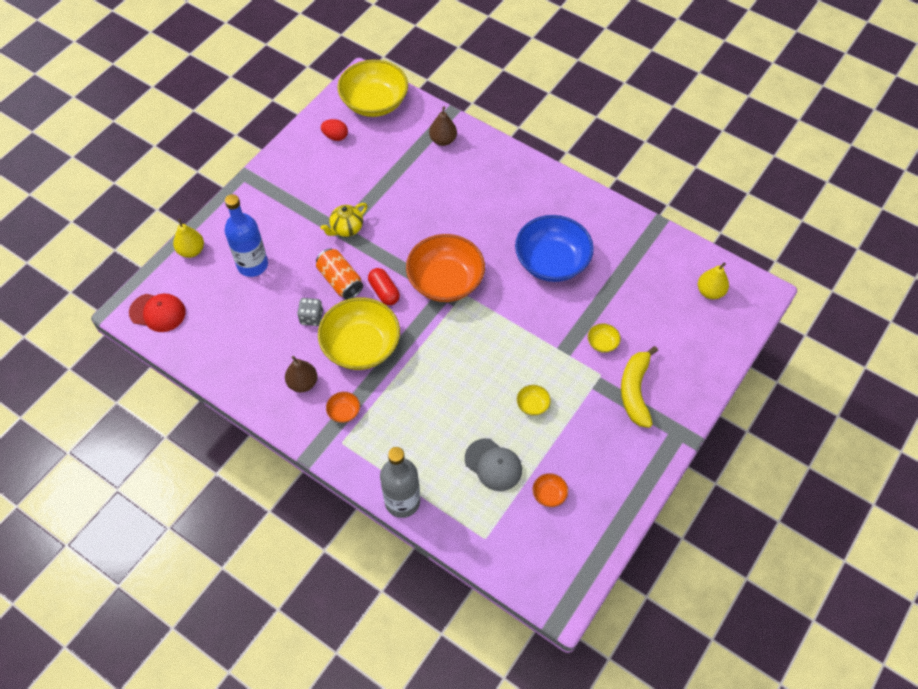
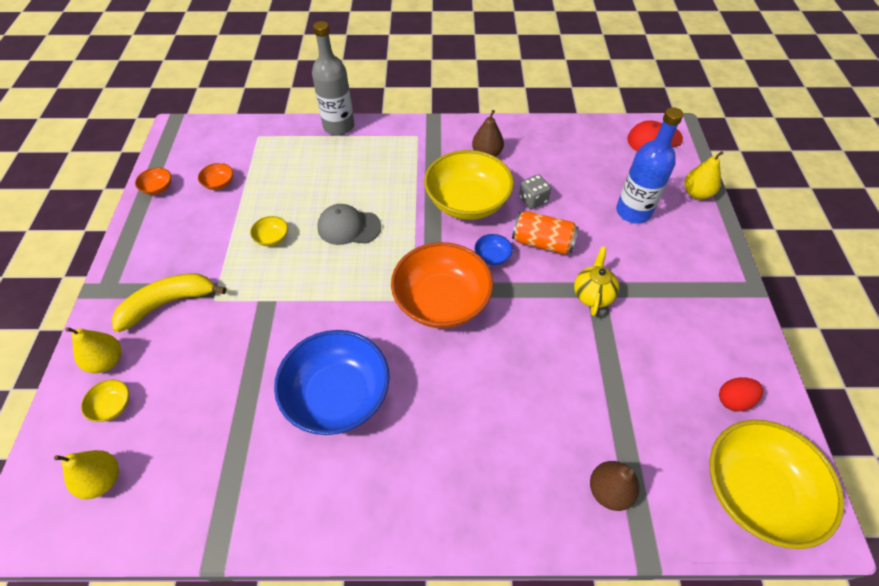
camera: 145 degrees right, 5 degrees down
orange bowl [326,392,360,423] -> orange bowl moved to [135,168,171,195]
red capsule [368,268,400,305] -> blue bowl [475,234,513,265]
grey cap [465,438,522,491] -> grey cap moved to [317,204,381,245]
yellow bowl [588,323,621,353] -> yellow bowl moved to [81,379,129,422]
yellow banana [621,346,658,428] -> yellow banana turned 90 degrees counterclockwise [112,273,226,332]
none -> yellow pear [65,327,121,373]

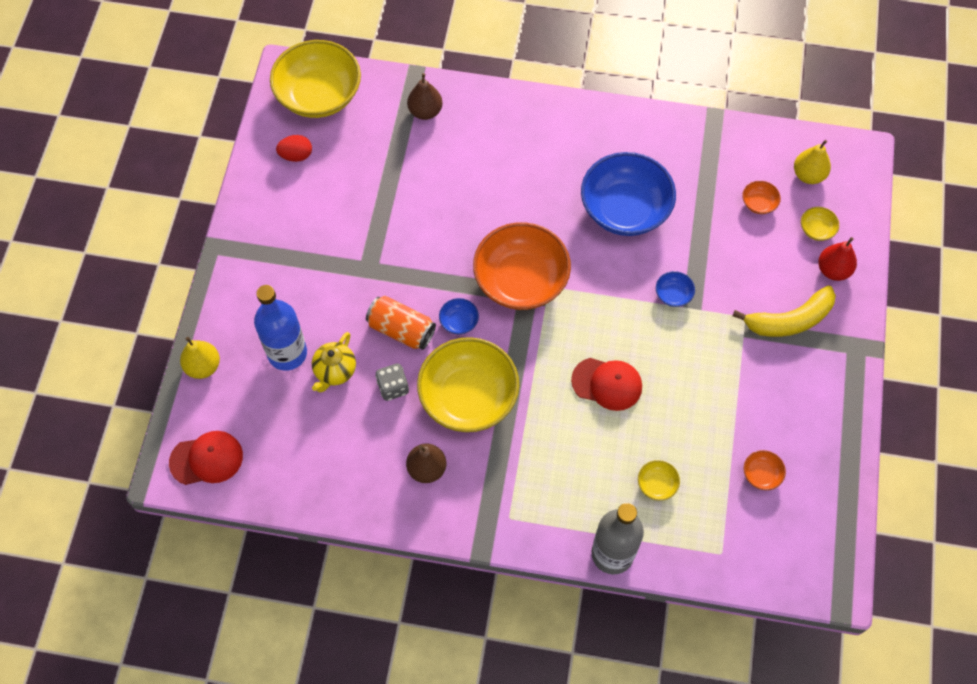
camera: 170 degrees left, 10 degrees up
yellow pear [65,327,121,373] -> red pear [818,237,857,281]
orange bowl [135,168,171,195] -> orange bowl moved to [742,181,781,214]
yellow bowl [250,216,288,246] -> yellow bowl moved to [638,460,680,501]
grey cap [317,204,381,245] -> red cap [571,358,642,411]
yellow teapot [574,246,619,316] -> yellow teapot moved to [312,332,356,392]
none -> blue bowl [656,271,695,307]

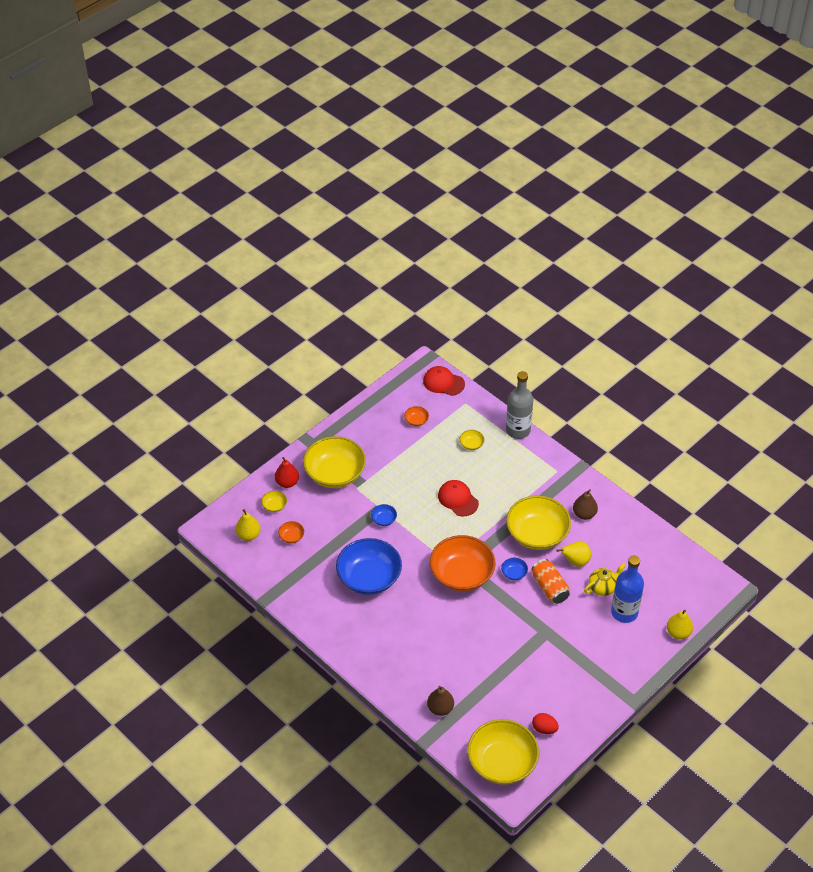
camera: 145 degrees left, 15 degrees down
red cap [169,431,243,485] -> red cap moved to [423,366,465,396]
grey dice [376,364,409,401] -> yellow pear [556,541,591,567]
yellow banana [732,285,836,337] -> yellow bowl [303,436,366,488]

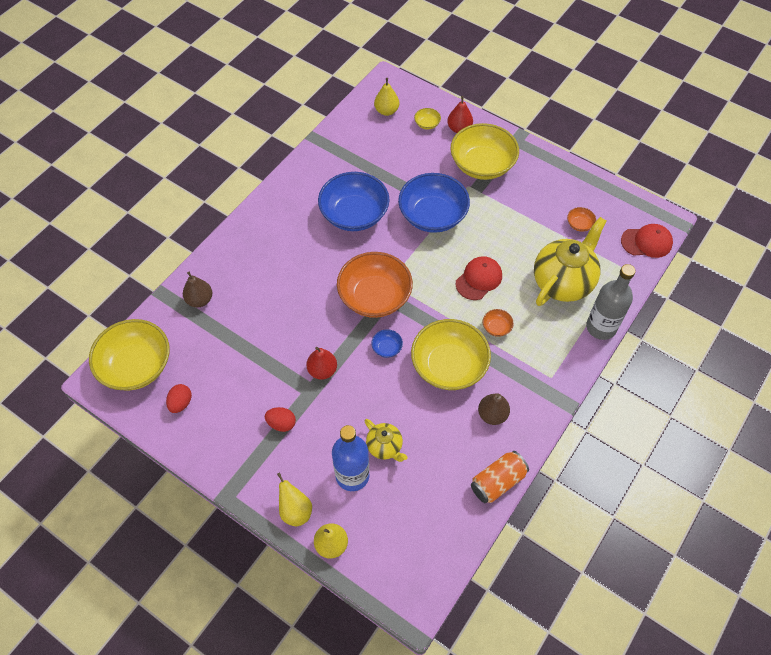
camera: 80 degrees right, 10 degrees up
orange bowl [278,521,304,543] -> orange bowl moved to [483,309,514,337]
blue bowl [371,504,397,526] -> blue bowl [398,173,470,233], size x2.46
red cap [423,366,465,396] -> red cap turned 75 degrees clockwise [621,224,673,258]
yellow bowl [460,430,484,450] -> yellow teapot [534,217,606,306]
orange can [532,559,570,604] -> orange can moved to [471,451,529,503]
yellow pear [556,541,591,567] -> yellow pear moved to [277,472,312,526]
none -> red egg [265,407,296,432]
none -> red pear [306,347,337,380]

